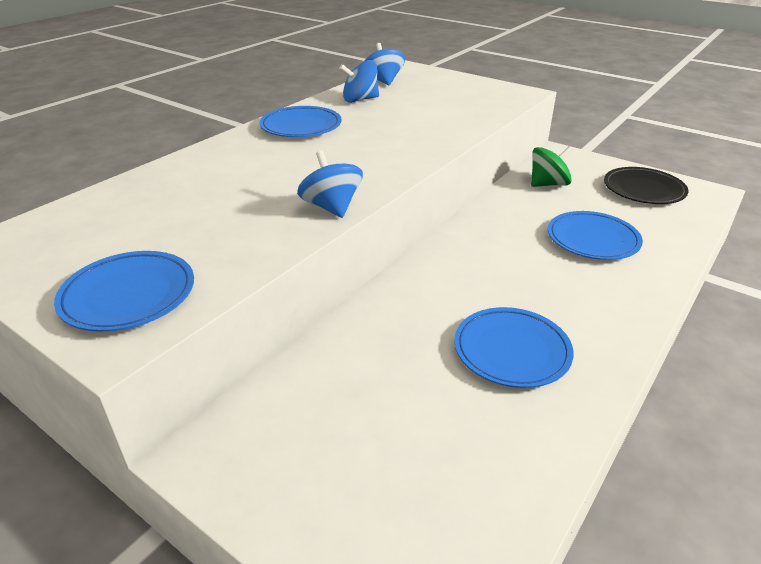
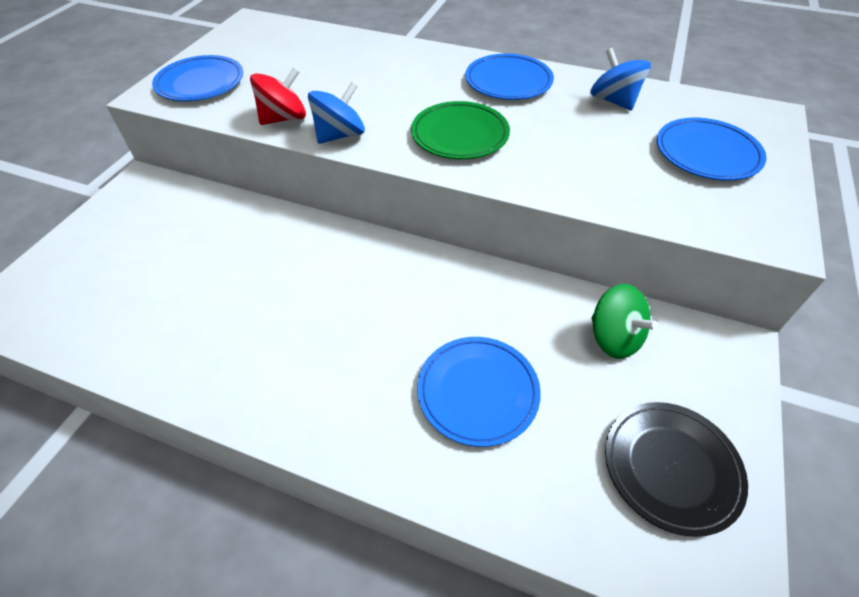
camera: 75 degrees right, 15 degrees up
blue spinning top [365,43,405,85] -> none
blue plate [455,307,574,388] -> blue plate moved to [657,118,767,181]
none -> red spinning top [250,67,306,125]
none -> green plate [411,101,510,159]

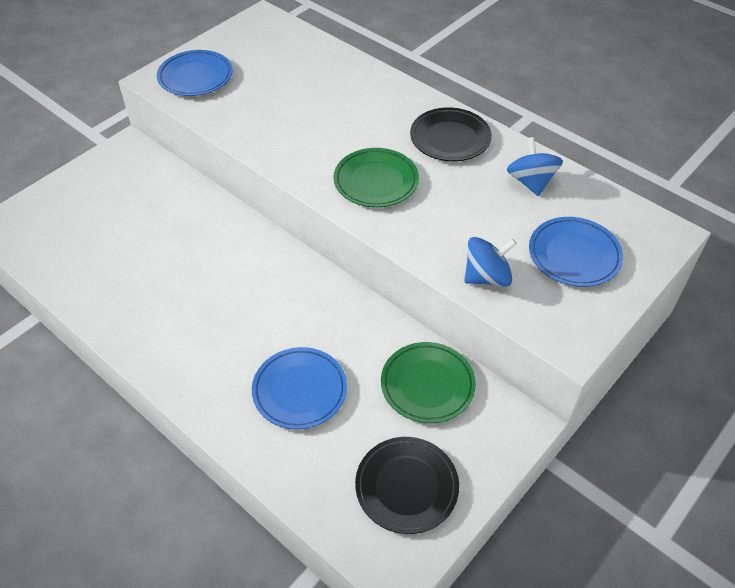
camera: 20 degrees right, 0 degrees up
red spinning top [250,67,306,125] -> none
blue spinning top [308,82,365,144] -> blue spinning top moved to [464,237,517,287]
blue plate [465,54,554,100] -> black plate [410,107,492,161]
green spinning top [591,284,658,359] -> green plate [381,342,476,423]

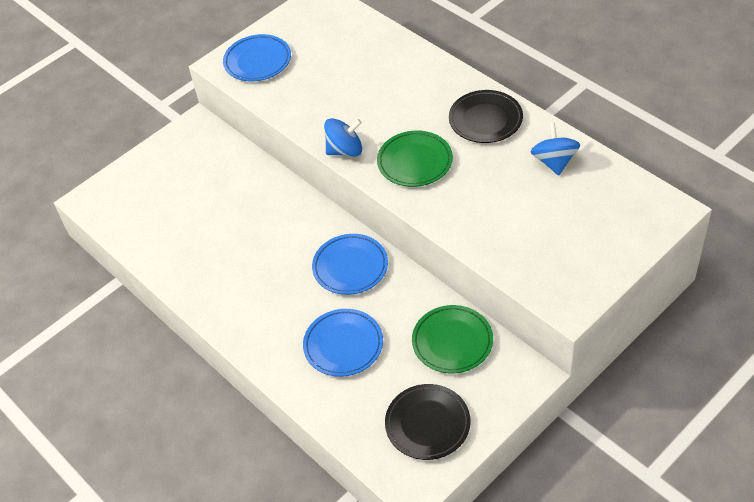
camera: 10 degrees right, 0 degrees up
blue spinning top [464,237,517,287] -> blue spinning top moved to [324,118,362,157]
blue plate [529,217,623,287] -> blue plate moved to [312,234,388,295]

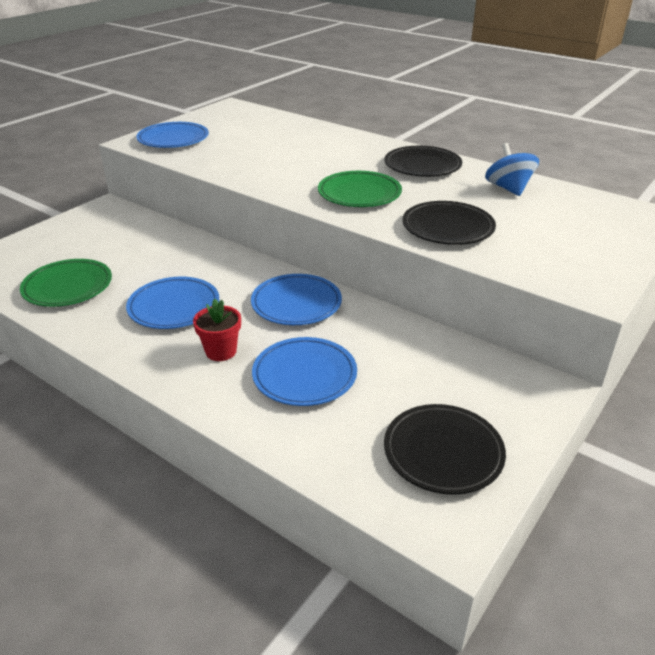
camera: 15 degrees left, 15 degrees down
blue spinning top [324,118,362,157] -> none
green plate [412,305,493,373] -> green plate moved to [20,259,112,307]
none -> blue plate [126,277,219,329]
none -> red flower pot [193,299,241,361]
none -> black plate [402,201,496,245]

